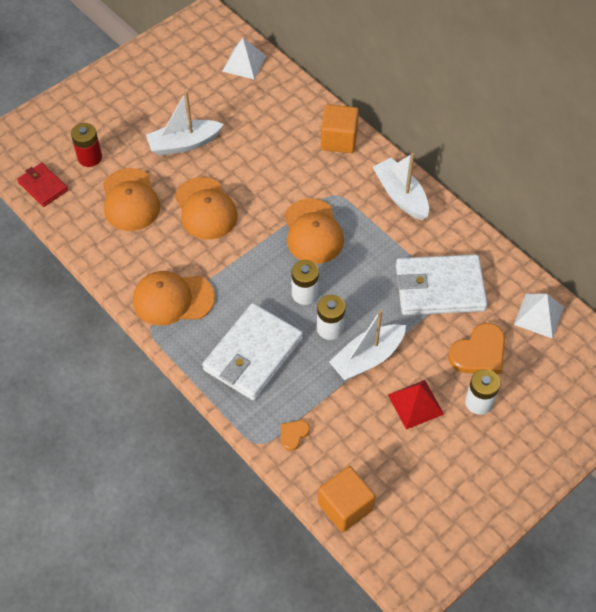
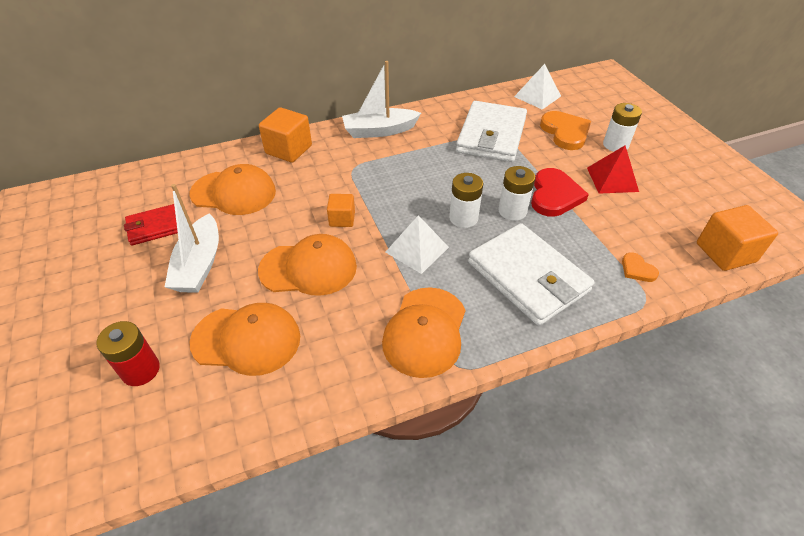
camera: 70 degrees left, 10 degrees down
red wallet [17,163,68,207] -> red wallet moved to [124,204,178,246]
white pyramid [222,38,266,80] -> white pyramid moved to [385,215,449,274]
orange cap [285,198,344,264] -> orange cap moved to [190,164,276,215]
white boat [329,310,406,380] -> red heart [531,168,589,217]
none -> orange cube [327,194,355,227]

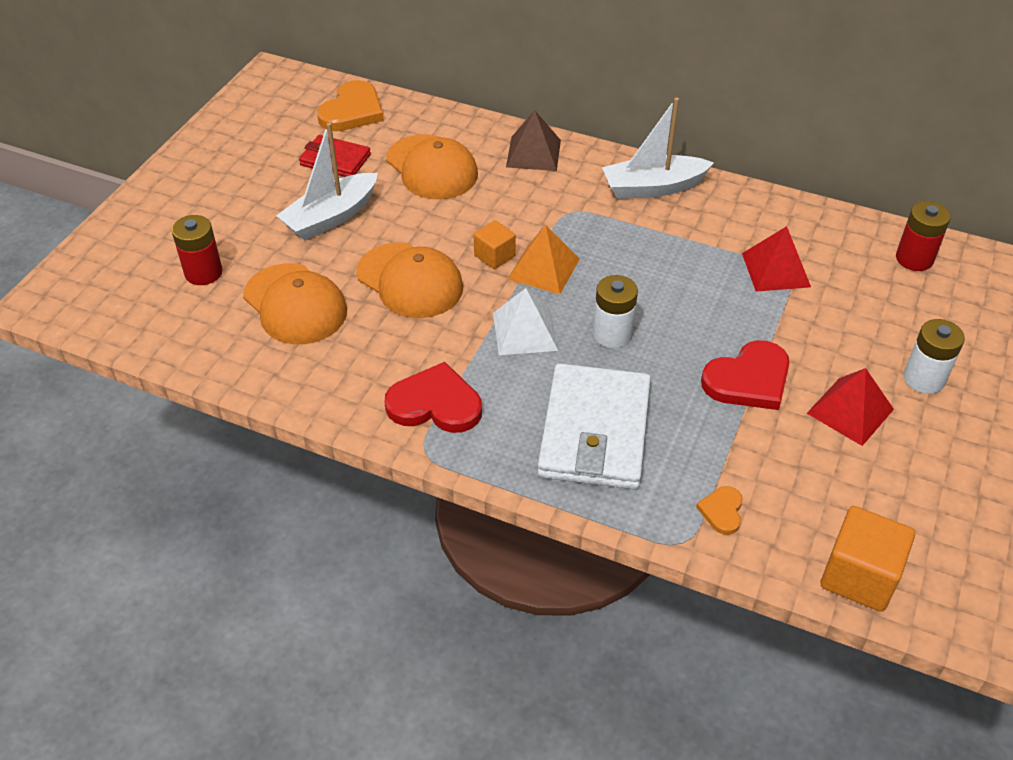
camera: 45 degrees right, 0 degrees up
orange cube [259,107,312,163] -> brown pyramid [506,110,561,171]
white boat [342,61,421,138] -> white boat turned 45 degrees counterclockwise [602,98,714,199]
orange cap [382,287,465,378] -> red heart [384,362,482,433]
white wallet [456,101,527,162] -> red pyramid [742,226,811,292]
white battery [498,166,535,221] -> none
white pyramid [514,64,561,110] -> red battery [896,201,951,271]
orange heart [540,111,591,150] -> orange heart moved to [317,80,384,131]
none -> orange pyramid [508,225,580,294]

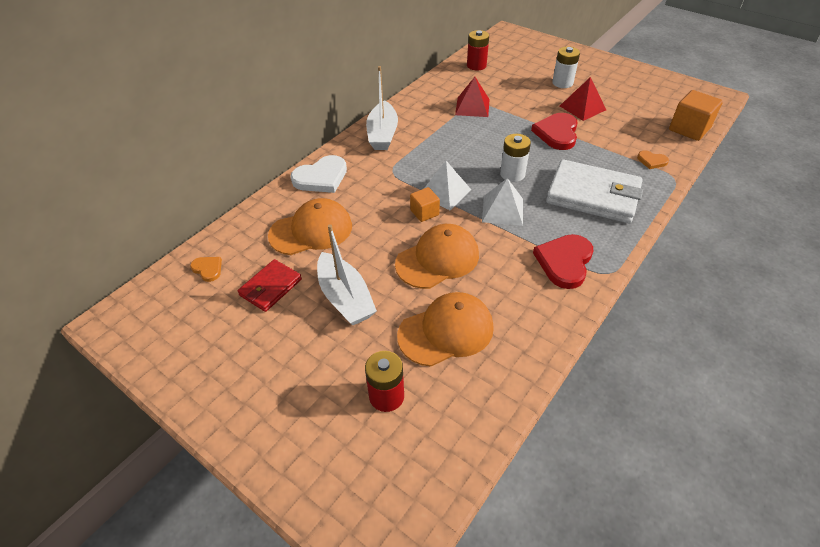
camera: 75 degrees left, 0 degrees up
orange heart [317,80,384,131] -> orange heart [190,257,222,282], size x0.51
brown pyramid [506,110,561,171] -> white heart [290,155,347,193]
orange pyramid [508,225,580,294] -> white pyramid [424,161,471,210]
red heart [701,340,790,410] -> red heart turned 150 degrees counterclockwise [531,113,578,150]

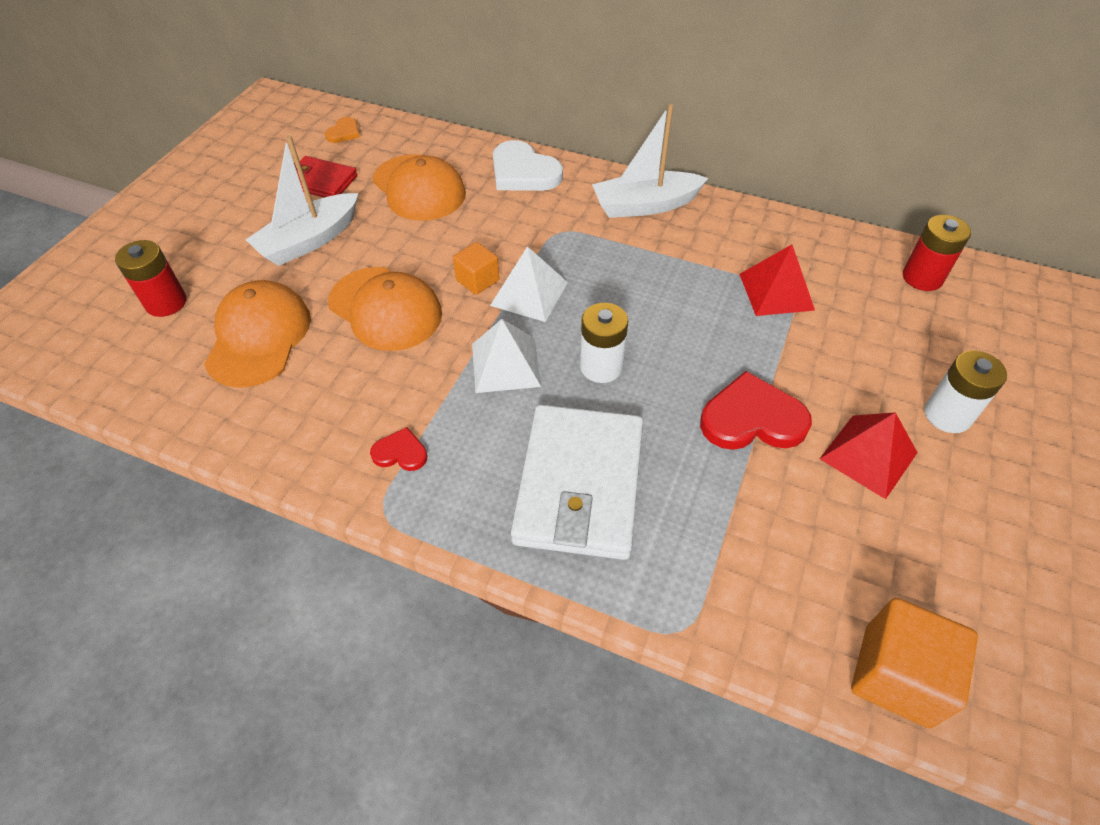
camera: 75 degrees right, 5 degrees up
orange cap [397,292,494,367] -> orange cap turned 135 degrees counterclockwise [204,280,311,388]
red heart [533,234,593,289] -> red heart [370,427,427,471], size x0.51
orange heart [637,150,669,169] -> none

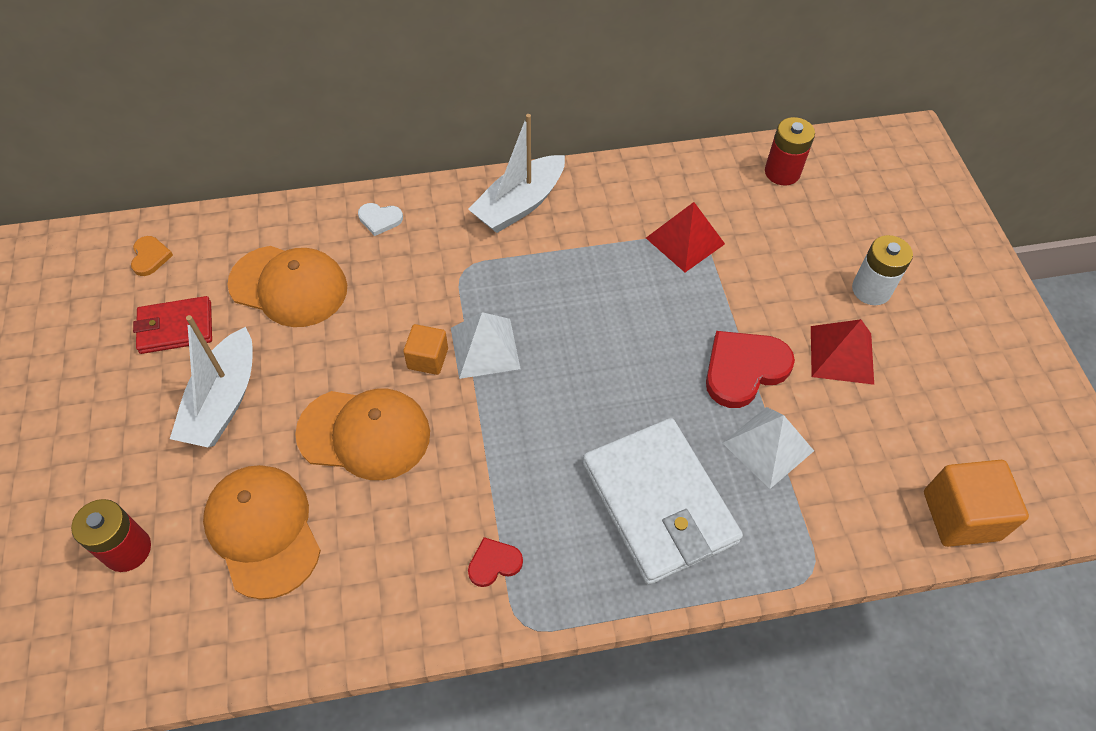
camera: 35 degrees left, 5 degrees up
white pyramid [472,319,541,393] -> white pyramid moved to [723,407,814,489]
white heart [493,140,563,191] -> white heart [358,203,403,236], size x0.51
white battery [580,303,628,383] -> none

